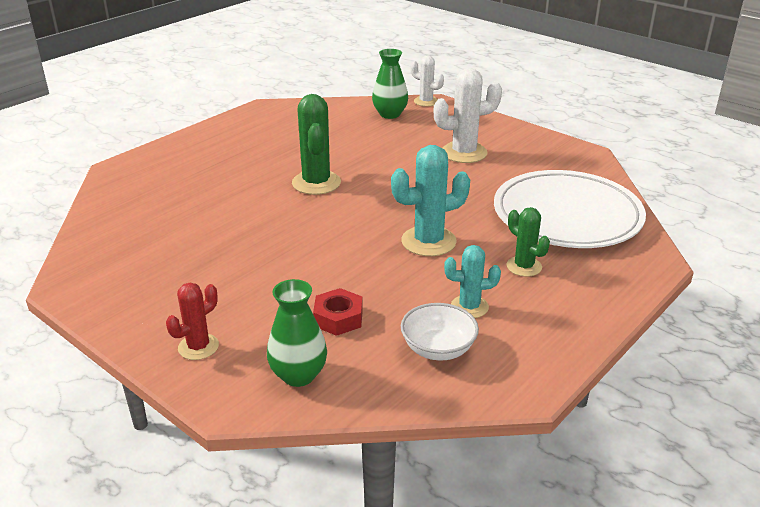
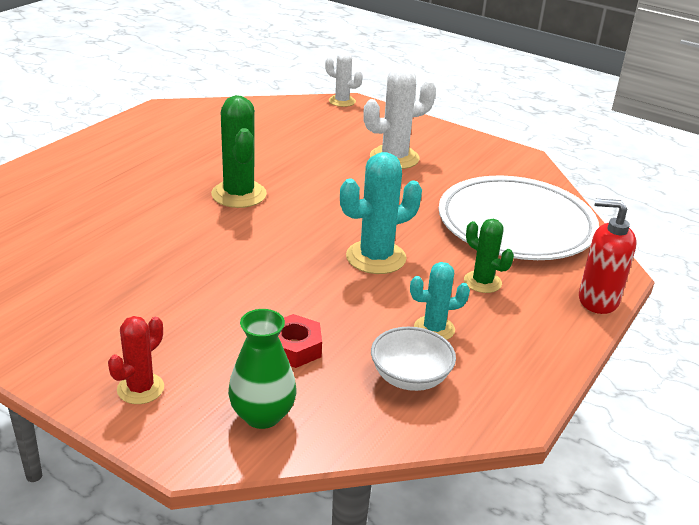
camera: 10 degrees left, 0 degrees up
green vase [372,49,408,119] -> none
none -> red soap dispenser [579,199,637,314]

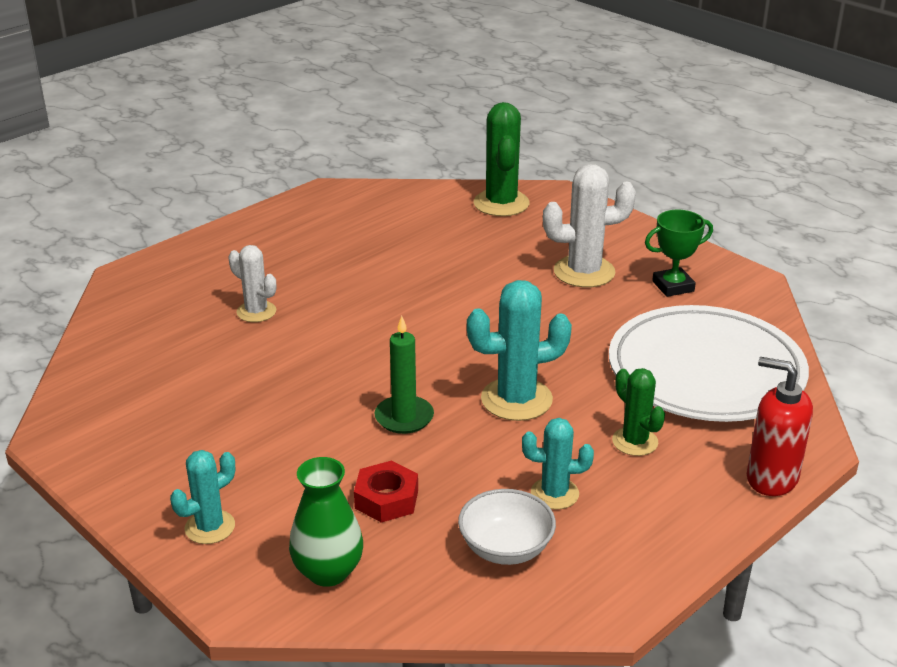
camera: 15 degrees right, 0 degrees up
red cactus [108,316,164,404] -> turquoise cactus [170,450,235,544]
green cactus [211,95,267,208] -> green cactus moved to [473,102,530,216]
white cactus [325,51,363,107] -> white cactus moved to [228,245,276,322]
none -> green candle [375,316,434,434]
none -> green trophy [645,210,713,297]

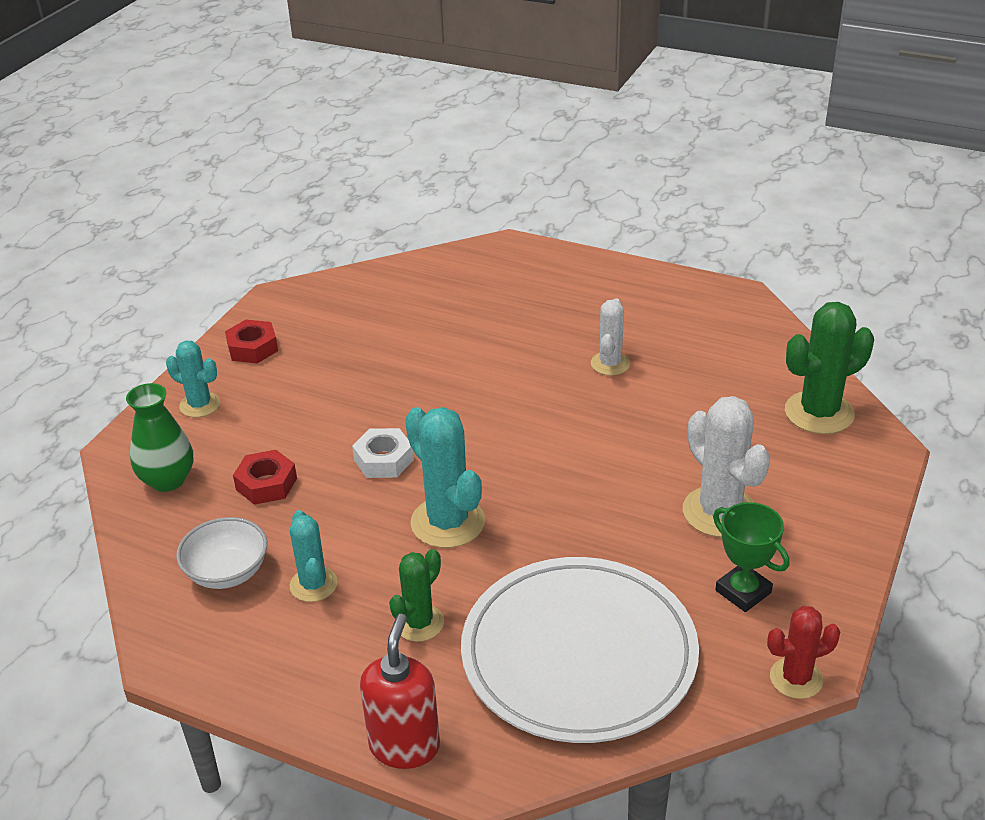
camera: 70 degrees right, 5 degrees up
white cactus [228,245,276,322] -> white cactus moved to [591,298,630,376]
green candle [375,316,434,434] -> white nut [352,428,414,478]
none -> red nut [225,319,278,363]
none -> red cactus [767,606,841,699]

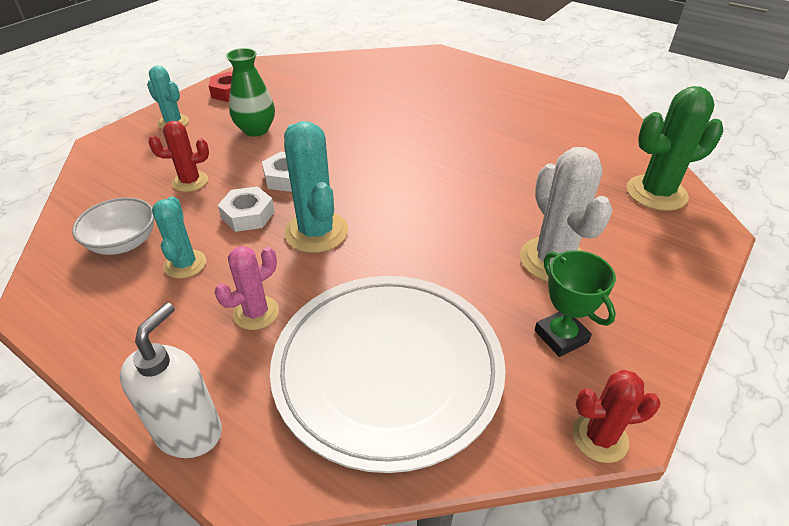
camera: 10 degrees right, 5 degrees up
green vase [126,383,193,492] -> green vase moved to [226,48,275,137]
red nut [233,450,297,505] -> red cactus [148,121,209,192]
red soap dispenser [360,614,440,769] -> white soap dispenser [120,303,222,458]
green cactus [389,549,444,642] -> pink cactus [215,246,279,330]
white cactus [591,298,630,376] -> none
none -> white nut [218,186,275,232]

